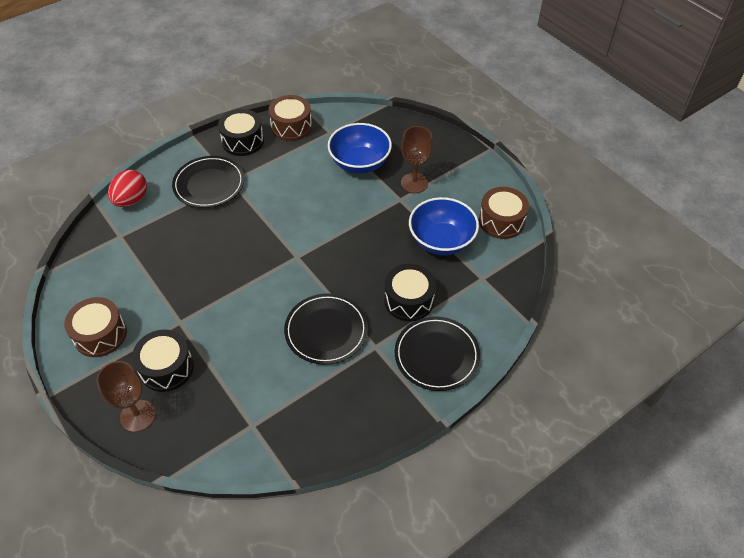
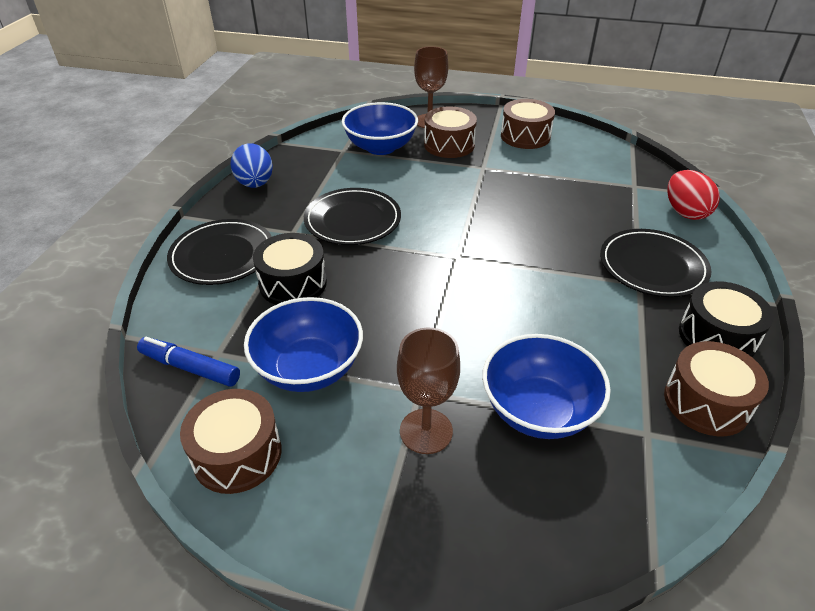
camera: 140 degrees right, 10 degrees down
black drum [132,329,194,392] -> brown drum [424,106,477,158]
none -> blue marker [137,337,240,387]
none -> blue egg [230,144,273,188]
none -> blue bowl [342,102,418,155]

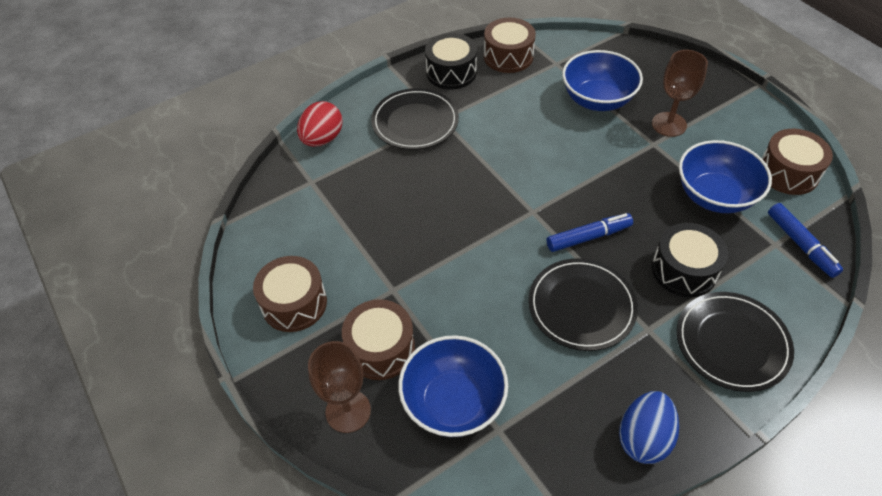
camera: 135 degrees left, 10 degrees up
none -> blue marker [547,213,633,252]

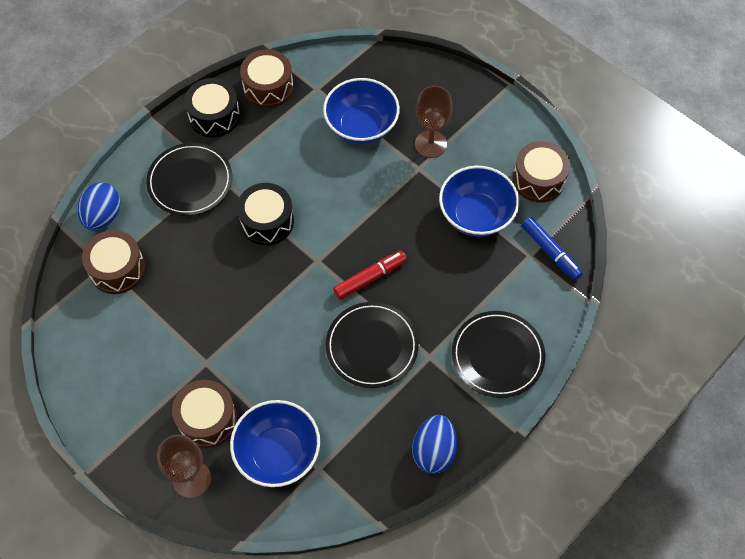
camera: 15 degrees left, 10 degrees up
brown drum [253,256,327,332] -> brown drum moved to [82,230,145,294]
red egg [297,101,343,147] -> blue egg [78,182,121,231]
blue marker [547,213,633,252] -> red marker [333,251,407,300]
black drum [652,223,728,297] -> black drum moved to [237,183,294,245]

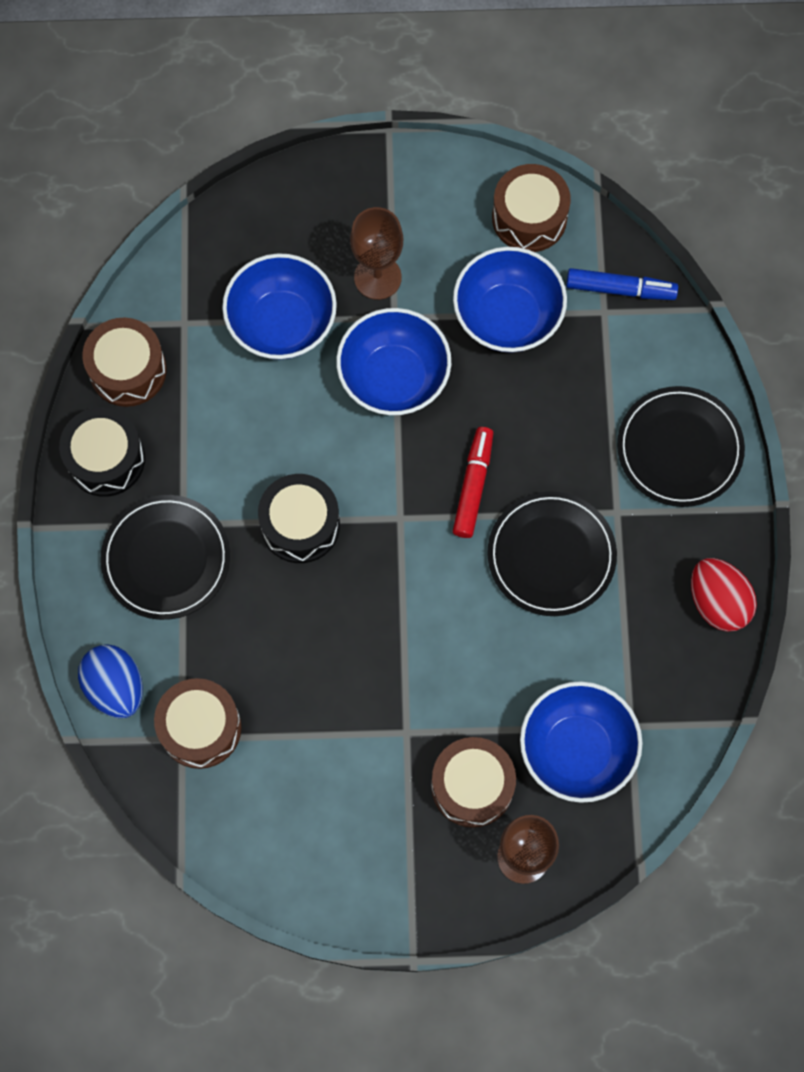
camera: 45 degrees left, 10 degrees up
blue egg [412,415,457,474] -> red egg [691,558,757,632]
none -> blue bowl [336,308,451,415]

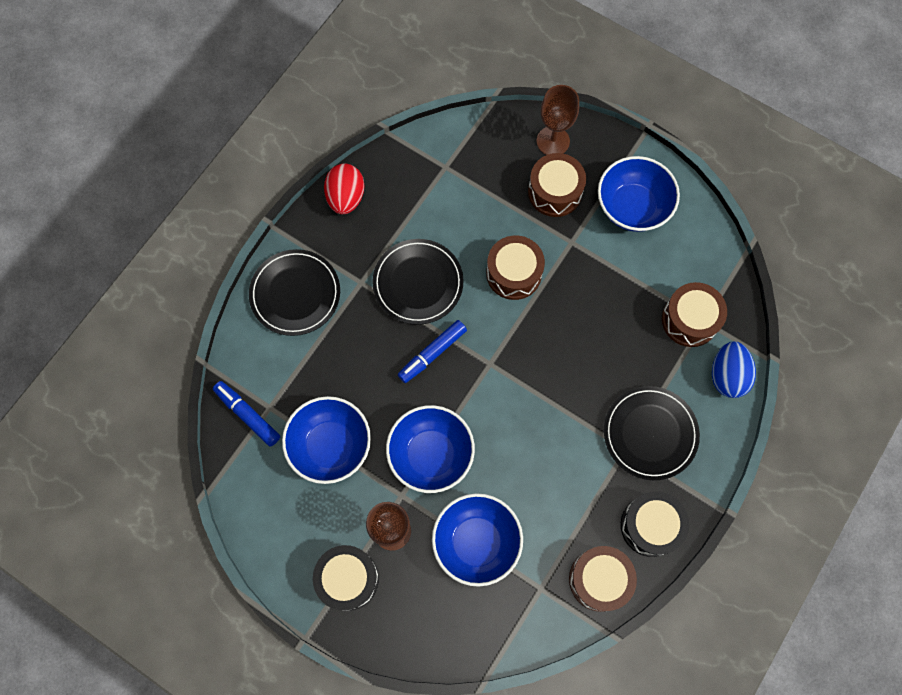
camera: 145 degrees left, 0 degrees up
black drum [258,474,340,563] -> black drum moved to [313,545,379,611]
red marker [453,427,493,538] -> blue marker [398,320,467,383]
brown drum [492,164,571,252] -> brown drum moved to [486,236,545,300]
blue bowl [520,681,643,803] -> blue bowl moved to [598,156,680,232]

